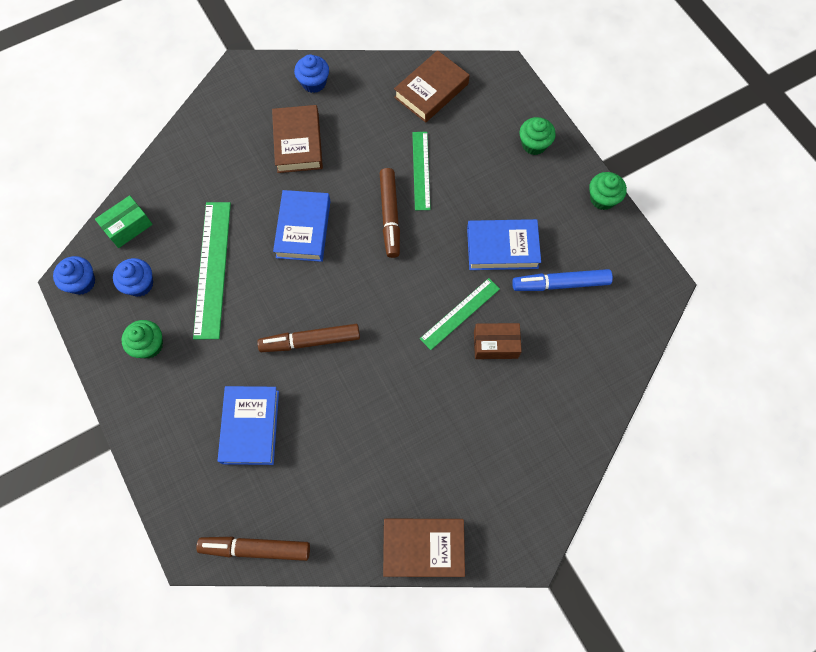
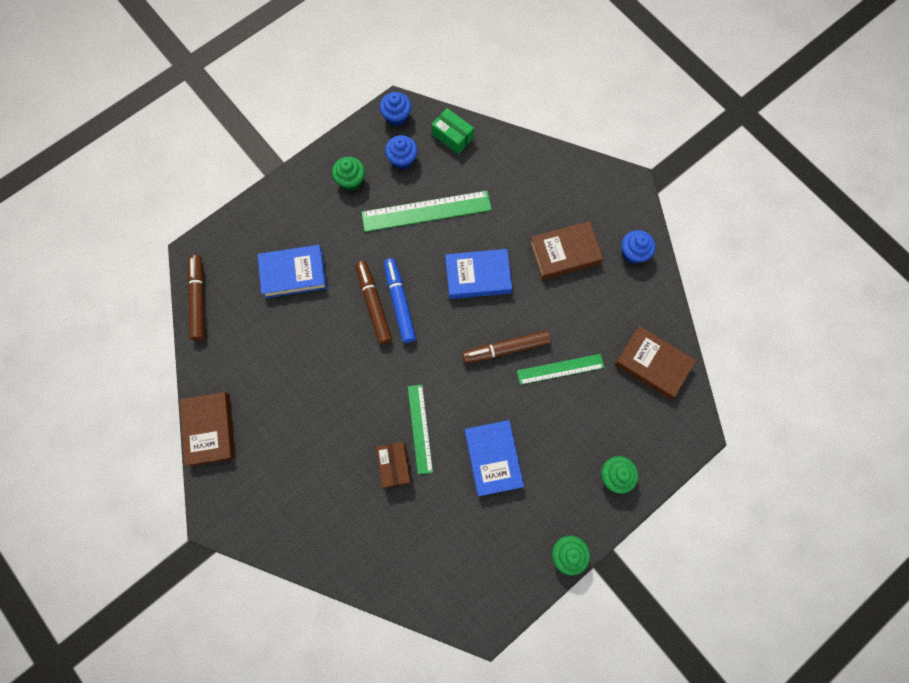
camera: 80 degrees right, 5 degrees up
green ruler [420,278,500,350] -> green ruler turned 45 degrees clockwise [408,385,433,475]
blue marker [512,269,613,291] -> blue marker moved to [384,258,416,343]

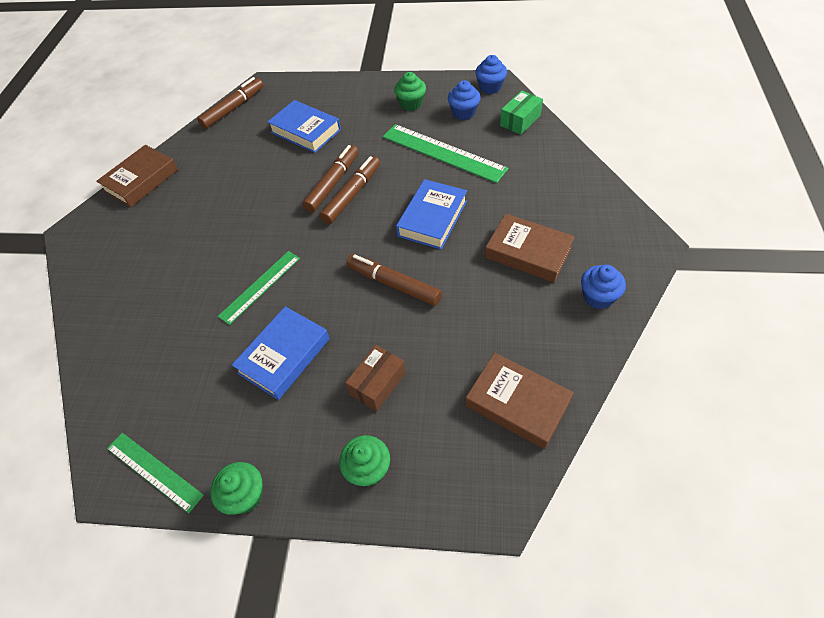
camera: 50 degrees right, 20 degrees down
brown box [376,442,412,488] -> brown box moved to [345,345,406,412]
blue marker [384,258,416,343] -> brown marker [320,156,380,224]
green box [431,108,474,154] -> green box turned 45 degrees clockwise [500,91,543,135]
blue book [445,249,512,299] -> blue book turned 75 degrees clockwise [396,179,467,249]
green ruler [517,354,604,385] -> green ruler moved to [107,433,204,513]
brown book [615,326,696,399] -> brown book turned 45 degrees counterclockwise [466,352,574,449]

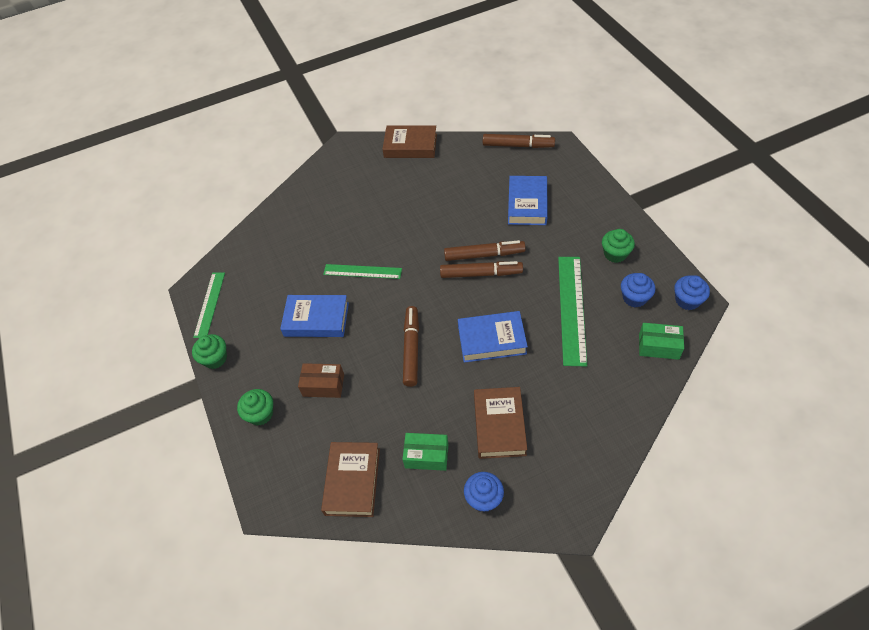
camera: 60 degrees right, 0 degrees up
none -> green box [402,433,448,471]

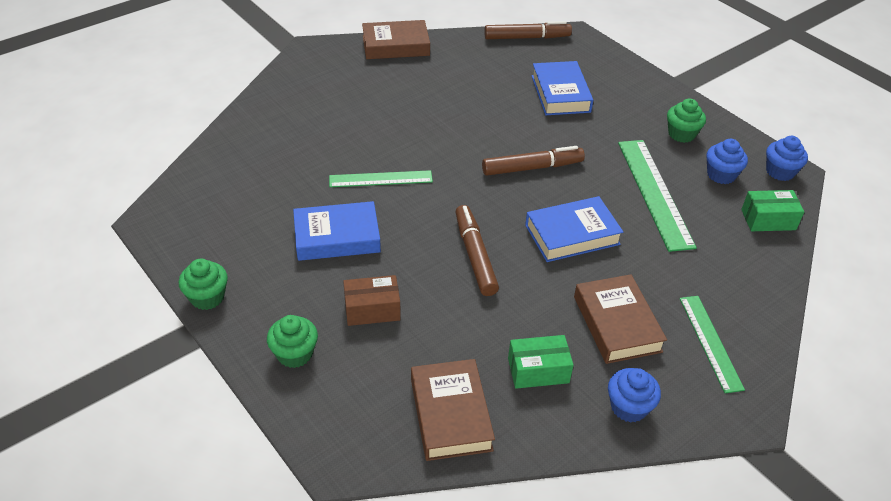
camera: 20 degrees left, 10 degrees down
green ruler [193,273,225,338] -> green ruler moved to [680,296,745,393]
brown marker [444,240,526,261] -> none

